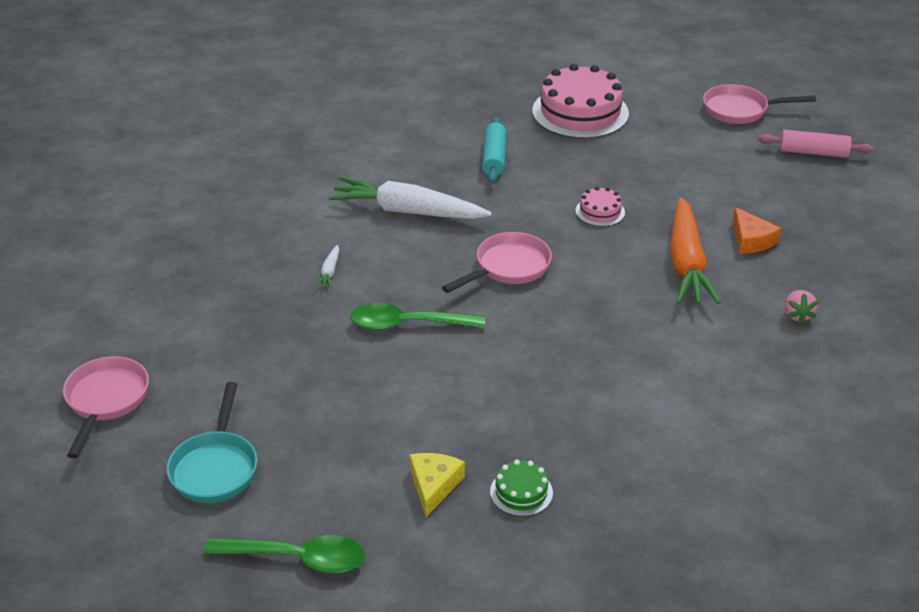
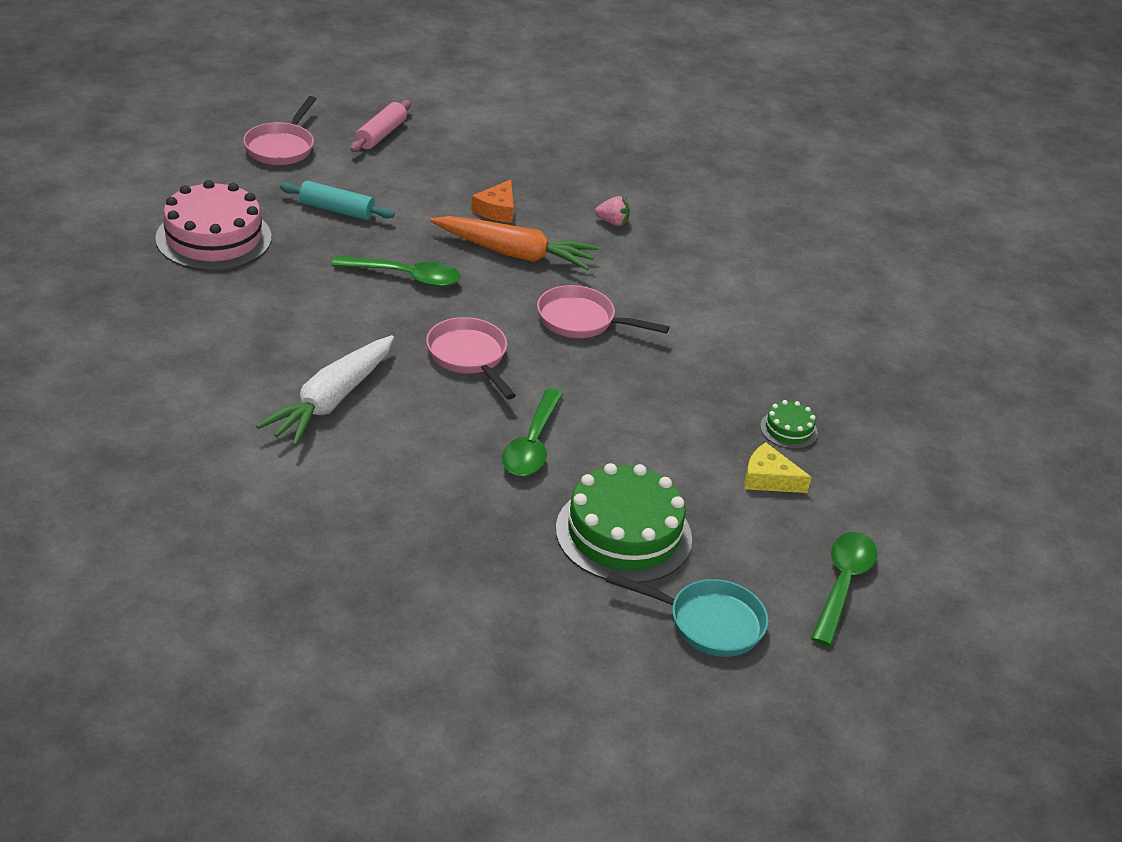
camera: 80 degrees left, 0 degrees up
pink pan [63,356,149,458] -> pink pan moved to [537,285,669,338]
white carrot [315,245,339,289] -> none
turquoise rolling pin [482,117,506,183] -> turquoise rolling pin moved to [280,181,395,220]
pink cake [576,187,625,227] -> green spoon [332,256,461,287]
orange cheese [733,207,781,254] -> orange cheese turned 120 degrees clockwise [471,180,514,223]
none -> green cake [556,463,692,583]

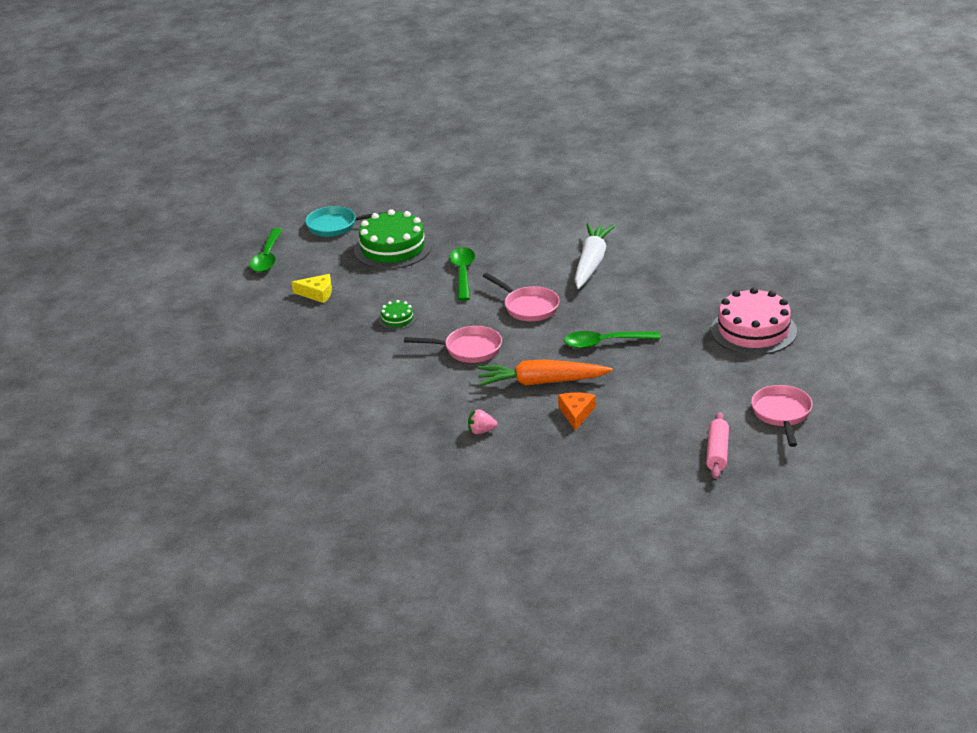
camera: 170 degrees right, 5 degrees down
turquoise rolling pin [280,181,395,220] -> none
green cake [760,400,818,449] -> green cake moved to [378,300,416,330]

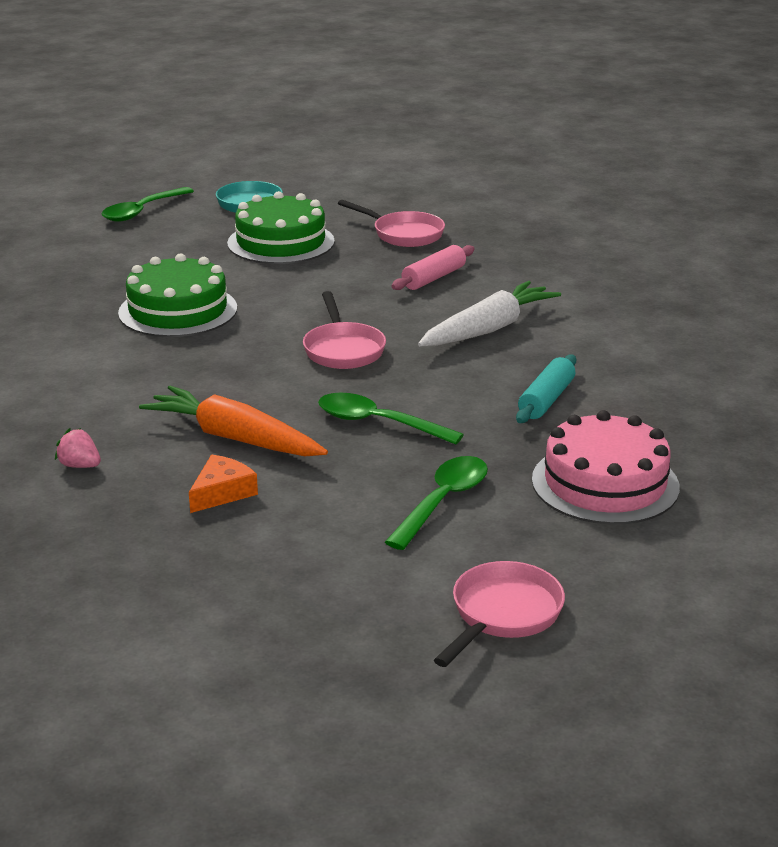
camera: 30 degrees right, 5 degrees down
yellow cheese [291,274,332,303] -> none
green cake [378,300,416,330] -> green cake [118,253,237,337], size x2.17
pink pan [404,326,502,363] -> pink pan moved to [338,200,445,247]
green spoon [449,247,475,301] -> green spoon moved to [385,456,488,550]
pink rolling pin [706,412,729,479] -> pink rolling pin moved to [391,245,475,290]
none -> turquoise rolling pin [516,355,576,423]

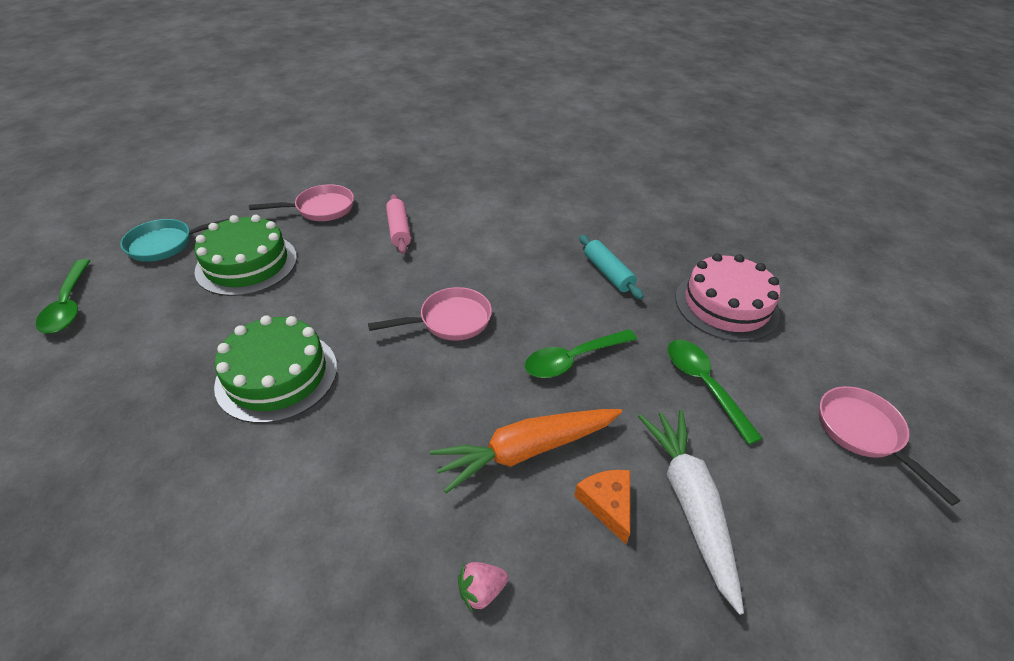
camera: 55 degrees left, 15 degrees up
pink pan [303,291,386,369] -> pink pan turned 45 degrees counterclockwise [368,287,492,341]
white carrot [418,281,561,346] -> white carrot moved to [638,410,744,615]

